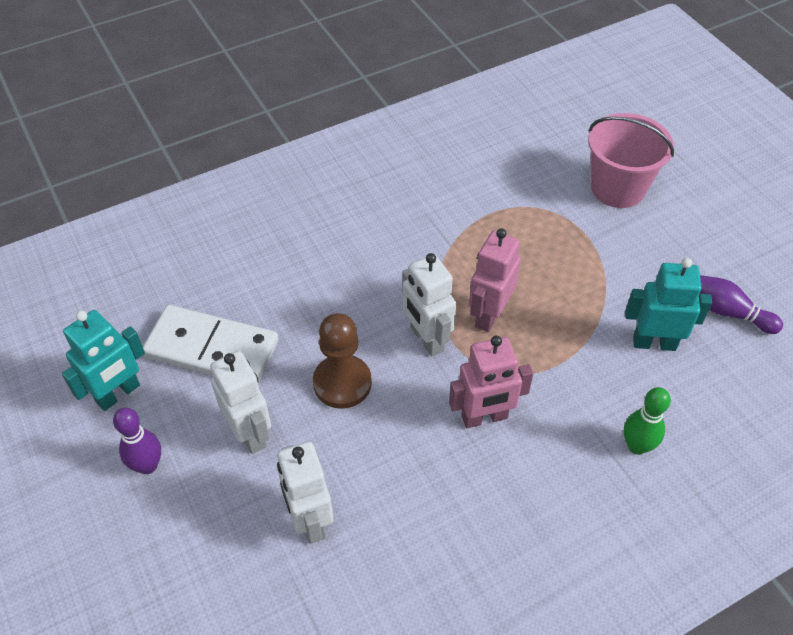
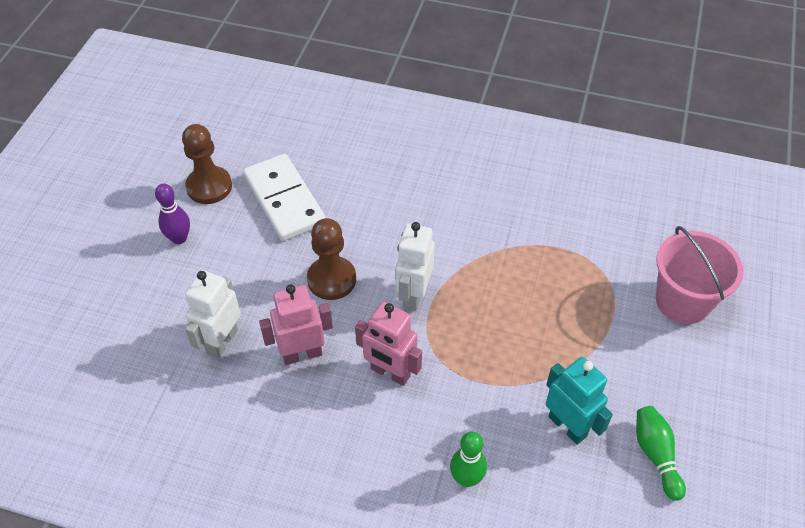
camera: 45 degrees right, 0 degrees up
turquoise robot [62,310,145,411] -> brown pawn [182,124,232,204]
white robot [210,351,271,454] -> none
pink robot [469,228,521,332] -> pink robot moved to [259,284,333,365]
purple bowling pin [699,275,783,334] -> green bowling pin [636,406,686,501]

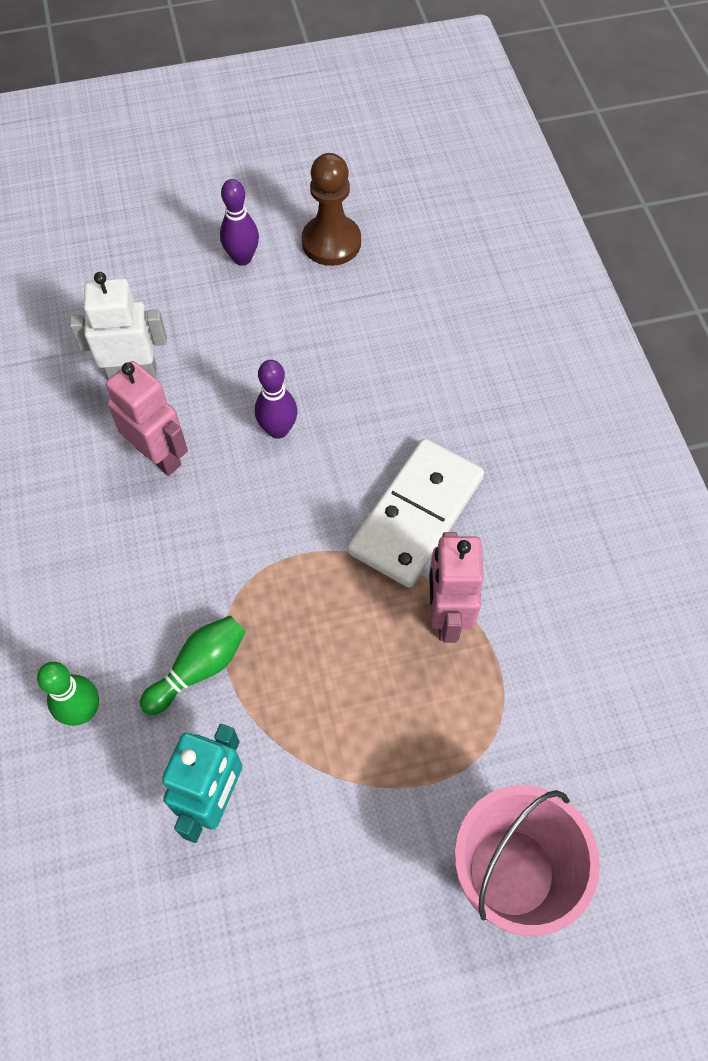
camera: 60 degrees right, 10 degrees up
white domino [243,154,326,241] -> white domino moved to [348,439,484,588]
brown pawn [307,218,356,300] -> purple bowling pin [255,360,298,439]
pink robot [355,302,422,386] -> pink robot moved to [429,532,484,643]
white robot [395,222,435,311] -> none
green bowling pin [636,406,686,501] -> green bowling pin moved to [140,615,246,715]

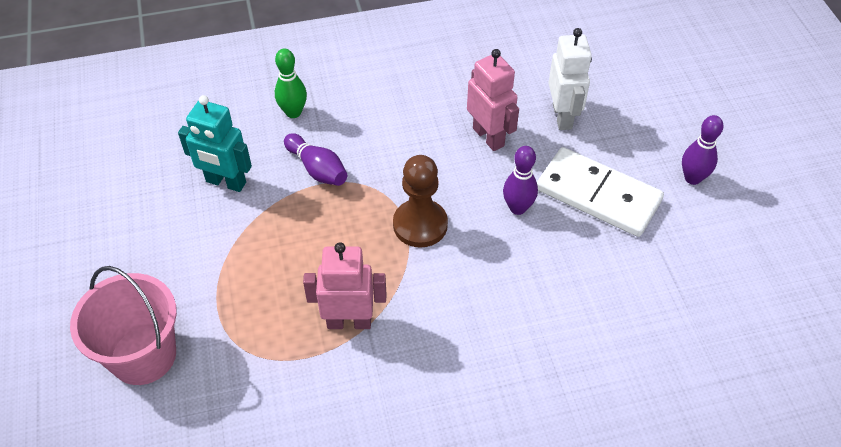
camera: 90 degrees right, 10 degrees down
pink robot [106,361,188,476] -> pink robot turned 75 degrees counterclockwise [467,49,519,151]
green bowling pin [140,615,246,715] -> purple bowling pin [284,133,347,186]
brown pawn [302,153,361,266] -> brown pawn moved to [393,155,448,248]
white domino [348,439,484,588] -> white domino moved to [537,147,664,237]

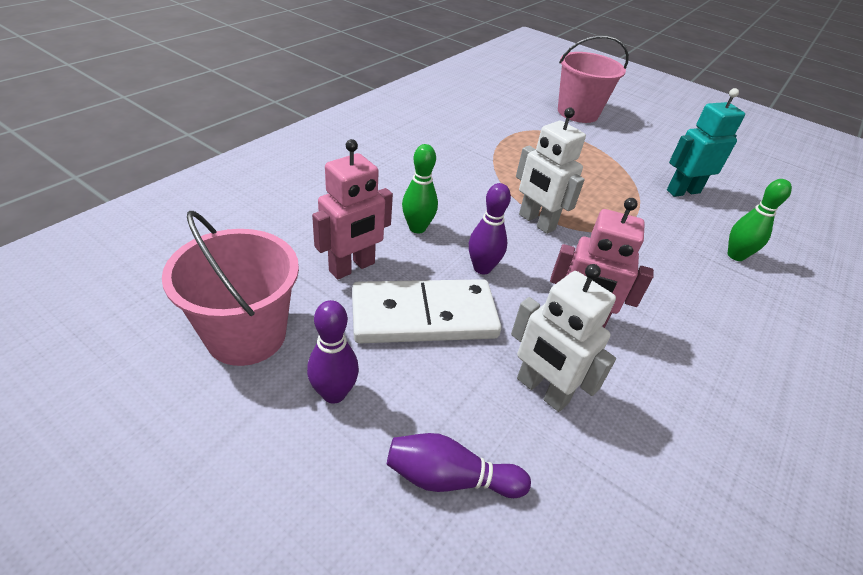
camera: 135 degrees right, 10 degrees down
purple bowling pin [284,133,347,186] -> purple bowling pin moved to [387,433,531,498]
pink robot [303,242,386,329] -> pink robot moved to [312,139,393,279]
brown pawn [393,155,448,248] -> white robot [516,107,586,234]
none -> pink bucket [162,211,299,366]
none -> green bowling pin [402,144,438,233]

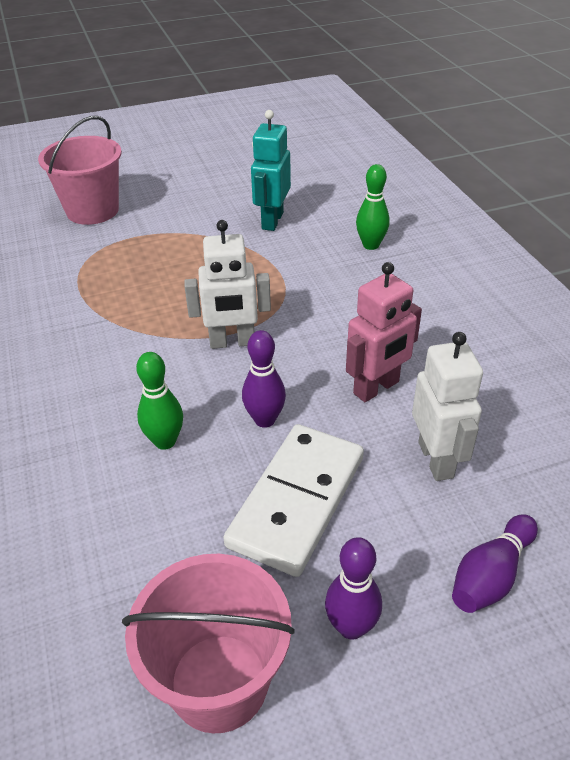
camera: 50 degrees left, 0 degrees up
pink robot [312,139,393,279] -> none
white robot [511,264,616,412] -> white robot turned 90 degrees counterclockwise [412,332,483,481]

